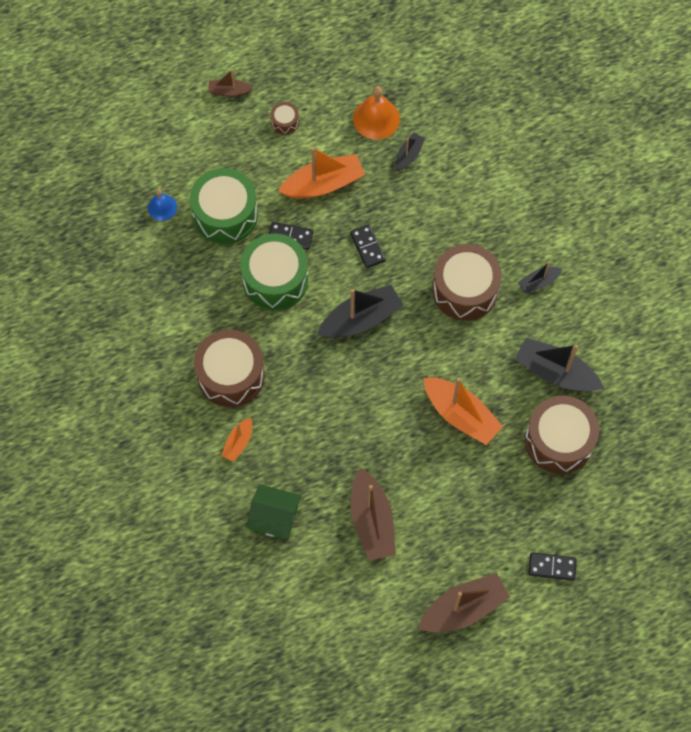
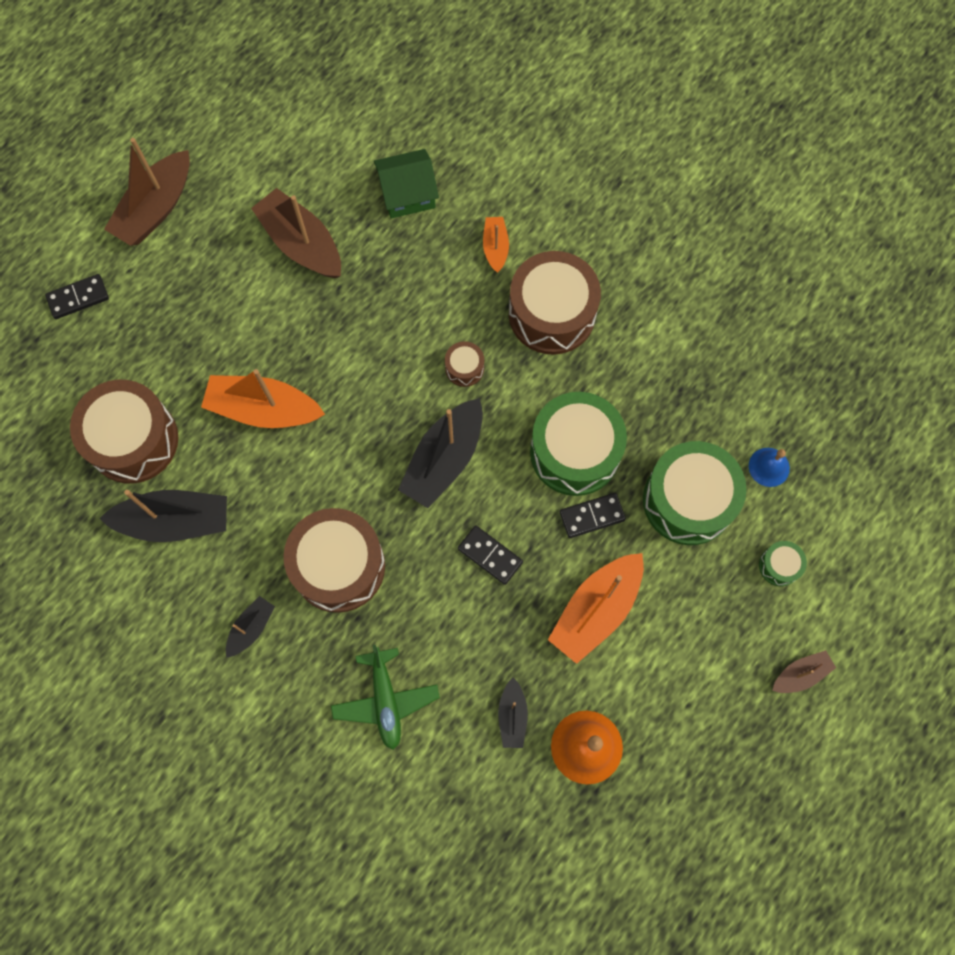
camera: 150 degrees right, 5 degrees up
brown drum [270,102,299,135] -> brown drum moved to [445,341,484,387]
none -> green plane [331,645,440,750]
none -> green drum [759,541,807,586]

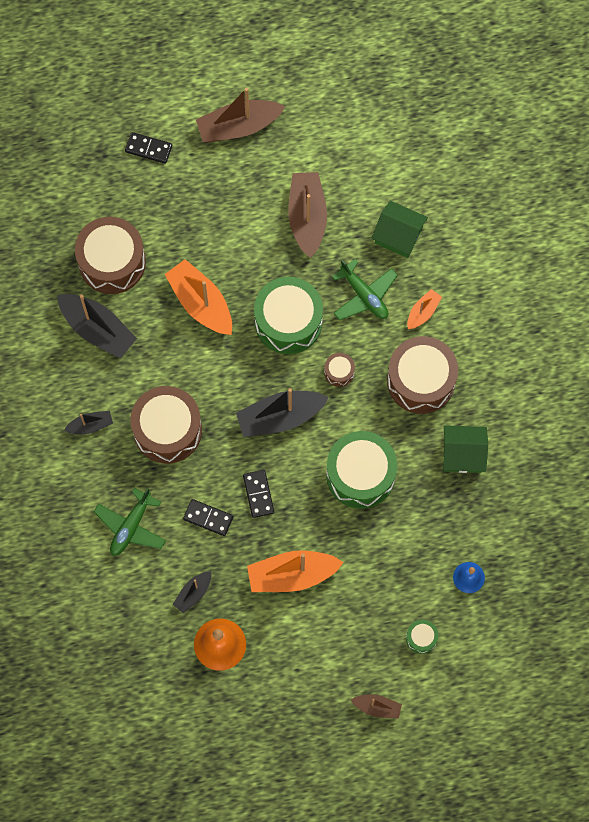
camera: 40 degrees right, 0 degrees up
black domino [560,493,626,538] -> black domino moved to [183,499,233,536]
green drum [643,441,747,545] -> green drum moved to [254,277,323,354]
none -> green plane [332,259,398,320]
none -> green house [443,425,488,473]

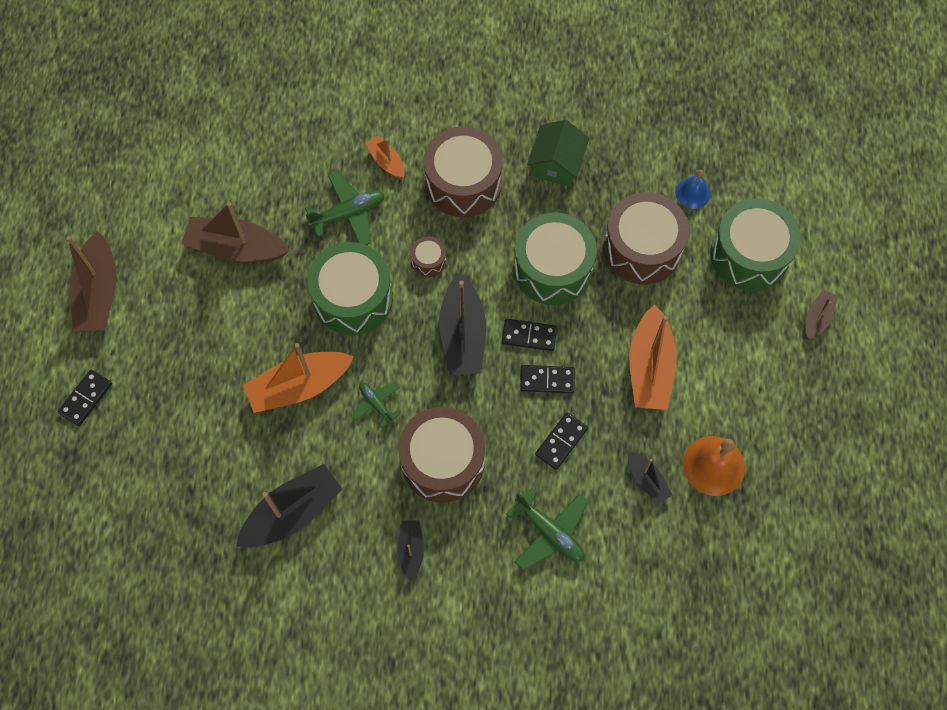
camera: 75 degrees left, 5 degrees down
brown drum [75,217,146,294] -> brown drum moved to [603,192,689,284]
green house [372,201,428,258] -> none
green drum [406,620,439,654] -> green drum [710,199,801,291], size x2.26
none -> green plane [351,382,400,428]
none -> black domino [501,319,557,351]

